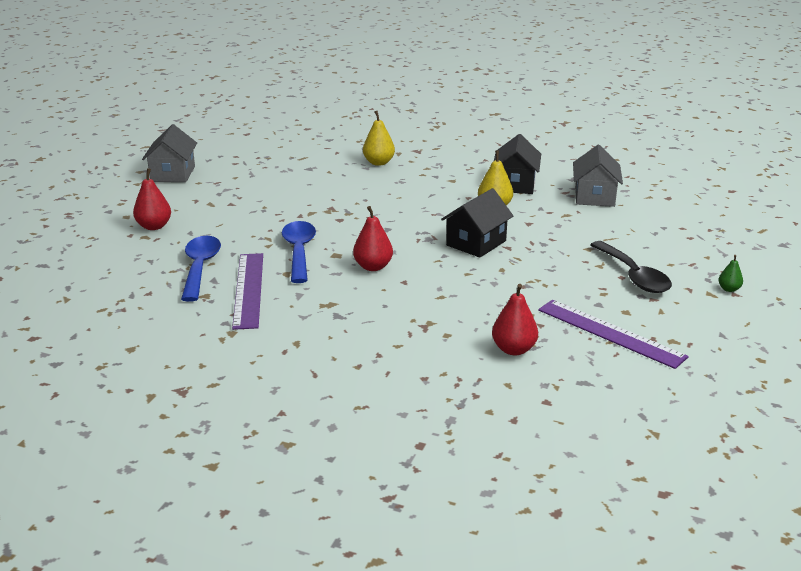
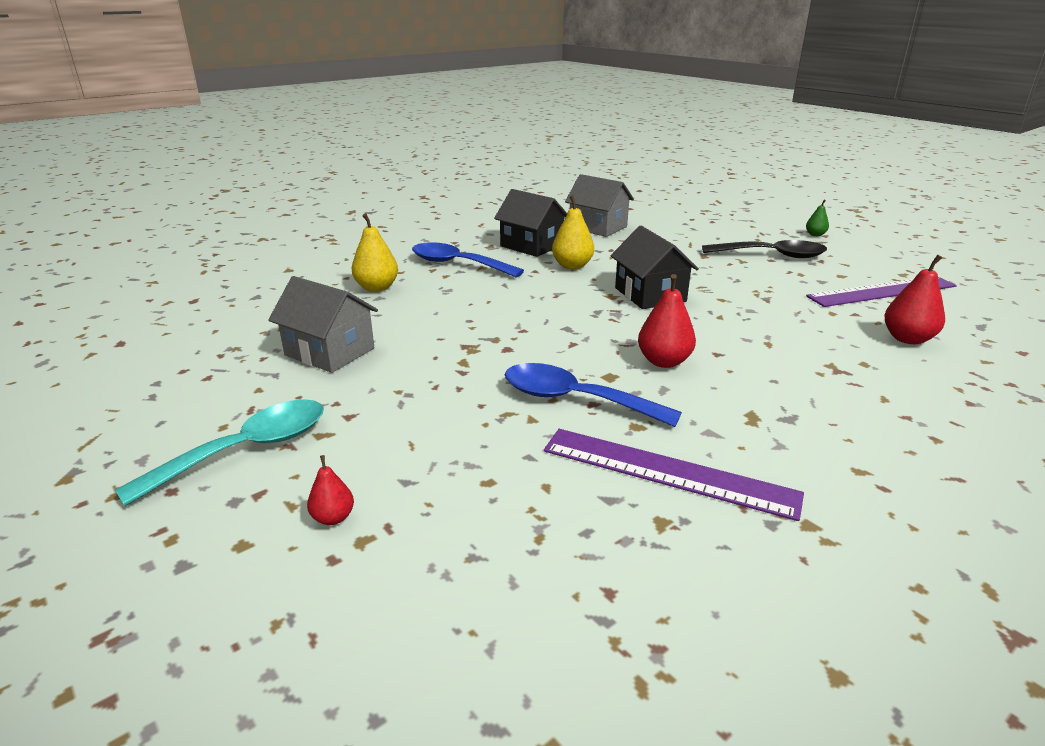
camera: 60 degrees left, 0 degrees up
red pear [133,168,171,230] -> red pear [307,455,354,525], size x0.57
grey house [142,124,197,182] -> grey house moved to [268,276,378,373]
blue spoon [181,236,221,302] -> blue spoon moved to [412,242,524,277]
none -> turquoise spoon [115,399,324,506]

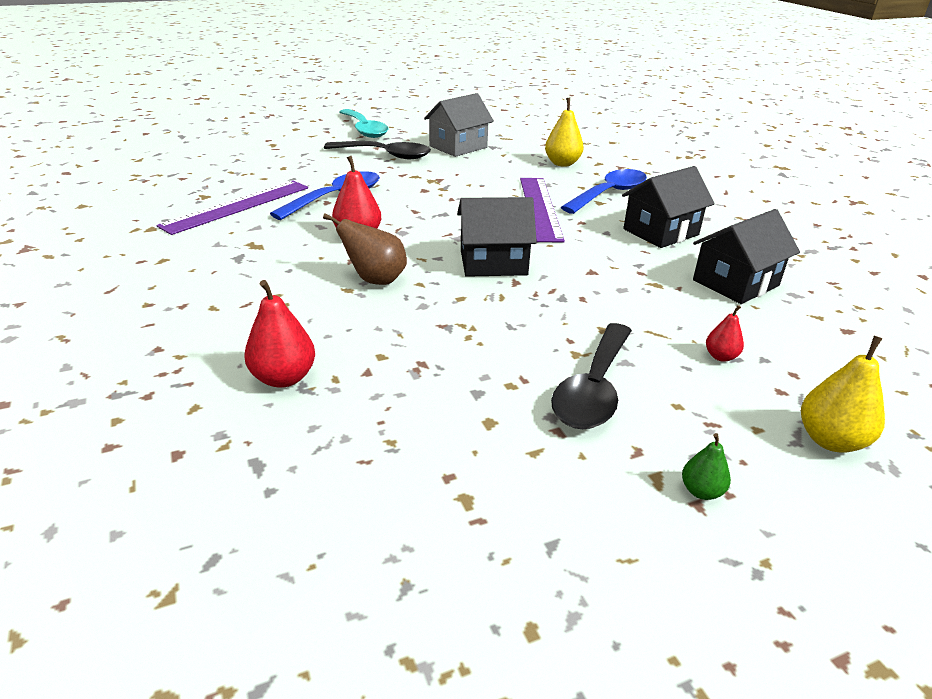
camera: 105 degrees right, 5 degrees up
red pear [307,455,354,525] -> red pear moved to [706,305,744,362]
yellow pear [552,195,594,270] -> yellow pear moved to [801,336,885,453]
grey house [565,174,634,237] -> black house [693,209,800,304]
purple ruler [806,277,957,307] -> purple ruler moved to [520,178,565,242]
none -> brown pear [323,213,407,285]
none -> black spoon [324,141,431,159]

